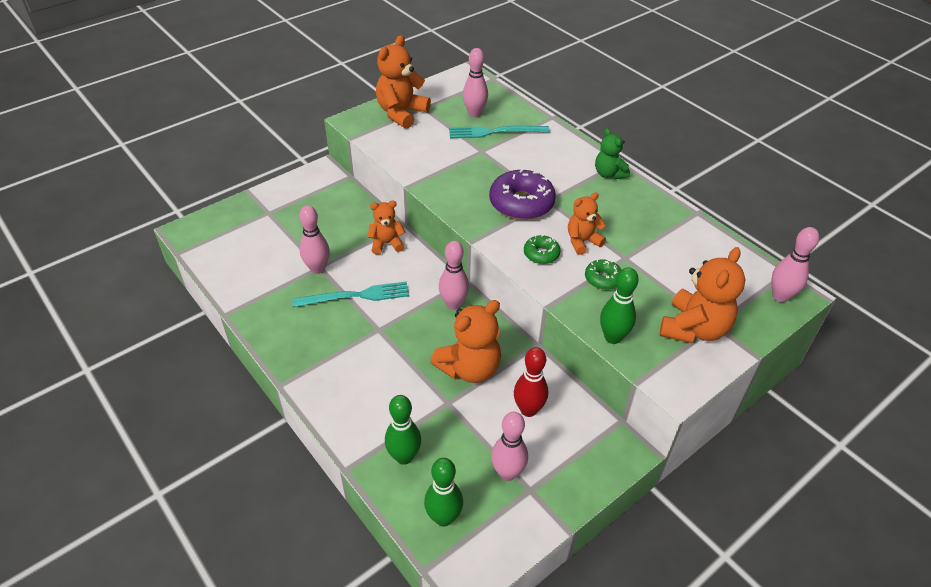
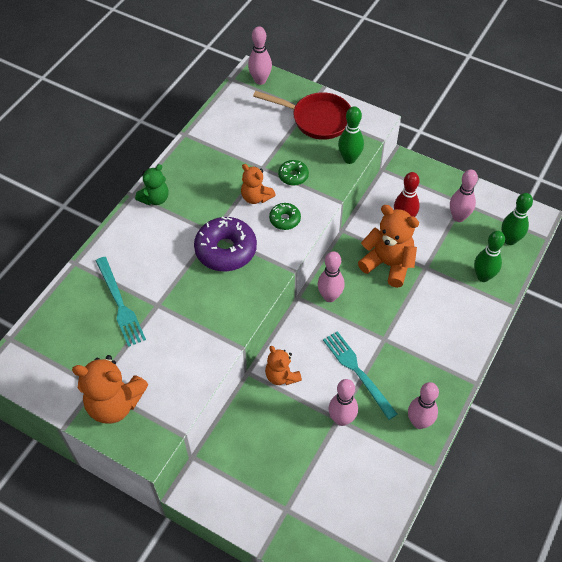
camera: 110 degrees left, 10 degrees up
pink bowling pin [463,48,488,117] -> pink bowling pin moved to [408,382,439,429]
orange teddy bear [659,247,746,343] -> red pan [253,91,351,140]

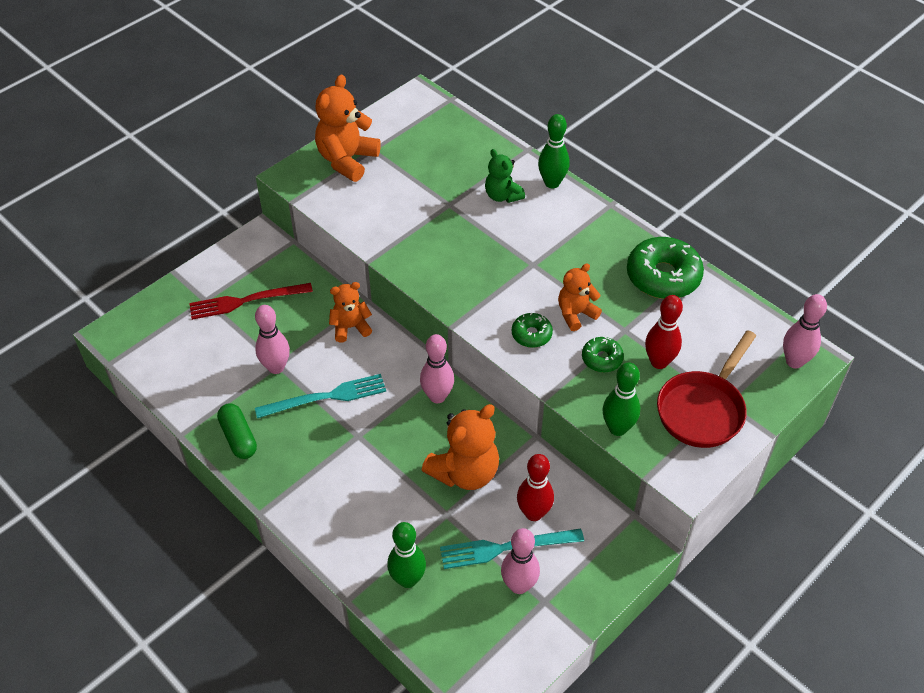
camera: 105 degrees right, 5 degrees down
turquoise fork [96,257,146,347] -> turquoise fork moved to [440,528,584,569]
green teddy bear [135,164,169,205] -> green teddy bear moved to [485,149,525,203]
purple donut [194,217,257,271] -> none
pink bowling pin [408,382,439,429] -> green capsule [217,403,257,459]
green bowling pin [502,193,533,245] -> green bowling pin moved to [538,114,570,188]
none -> red fork [189,283,313,320]
none -> green donut [627,237,704,299]
none -> red bowling pin [645,295,683,369]

